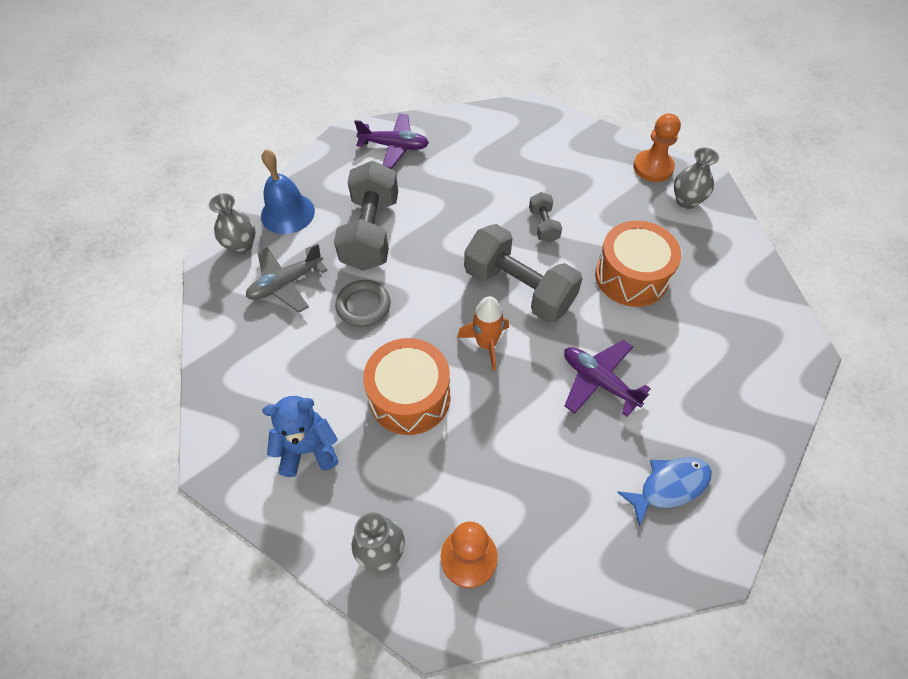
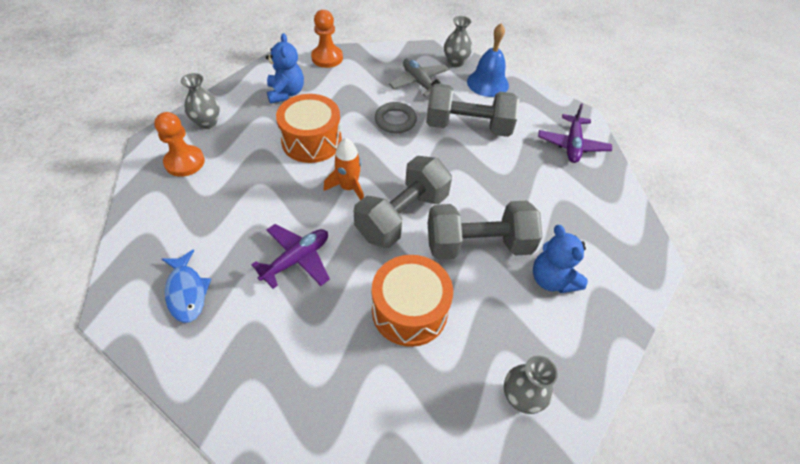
camera: 90 degrees right, 5 degrees down
grey dumbbell [529,192,562,243] -> grey dumbbell [428,201,542,260], size x2.10
orange pawn [633,113,681,182] -> orange pawn moved to [311,10,343,68]
none -> blue teddy bear [533,225,588,293]

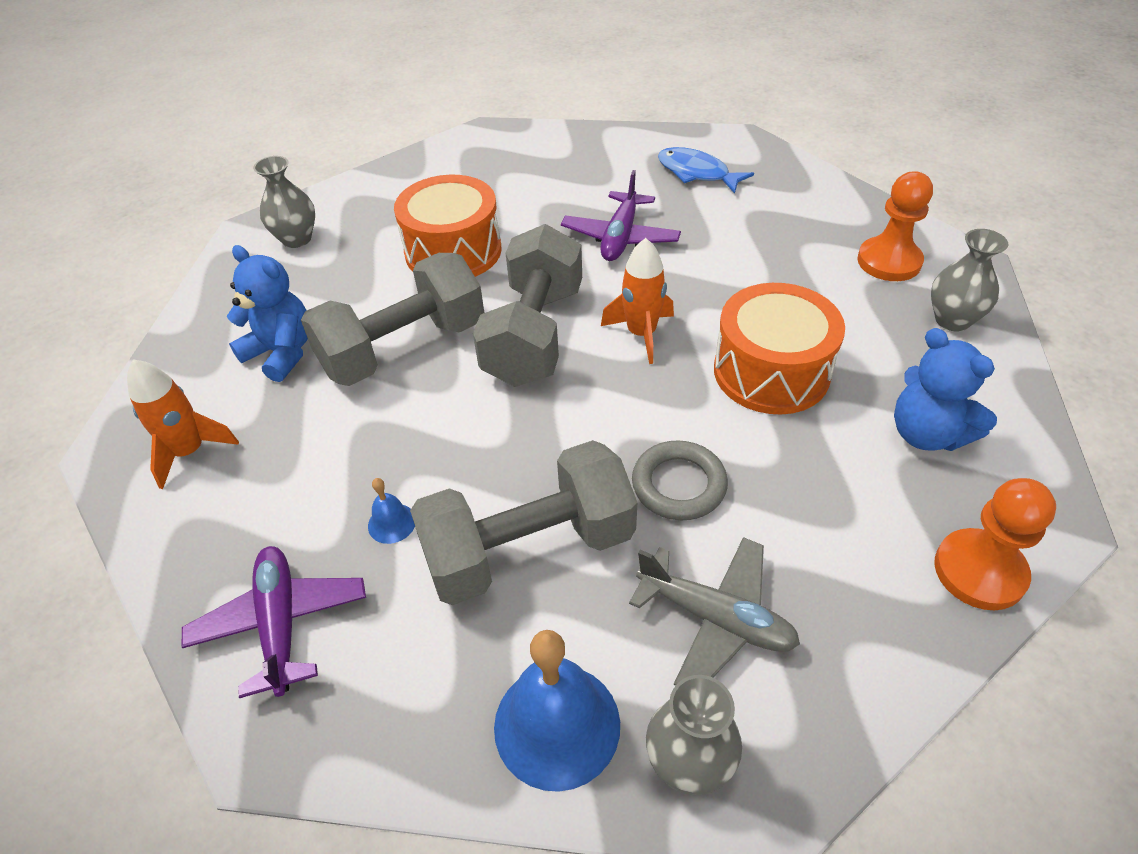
camera: 155 degrees right, 5 degrees down
none -> orange rocket [127,359,239,489]
none -> blue bell [368,478,415,544]

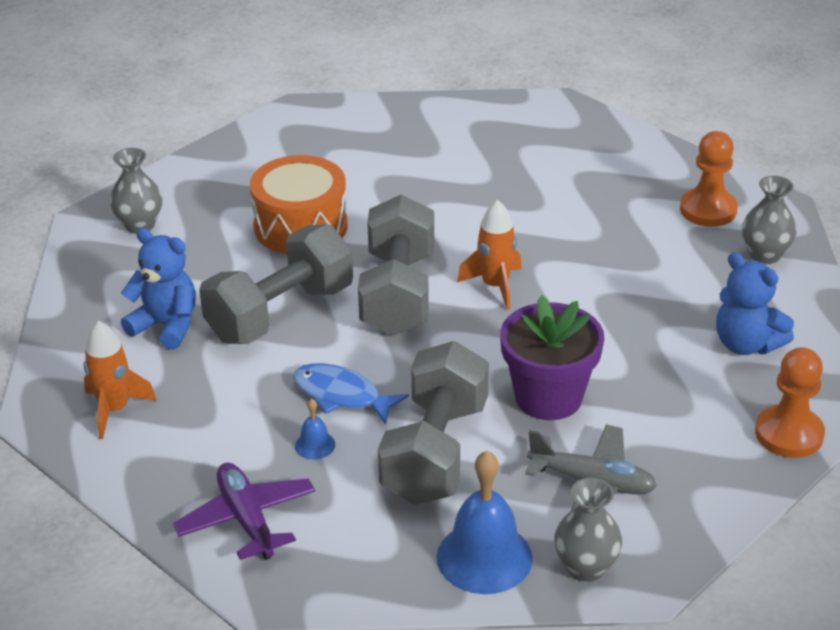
camera: 10 degrees left, 10 degrees down
grey dumbbell [410,440,637,605] -> grey dumbbell turned 45 degrees counterclockwise [378,341,489,505]
purple plane [561,170,681,261] -> none
grey ring [632,440,728,520] -> purple flower pot [500,295,604,420]
blue fish [658,147,754,194] -> blue fish moved to [293,363,409,425]
orange drum [714,283,845,415] -> none

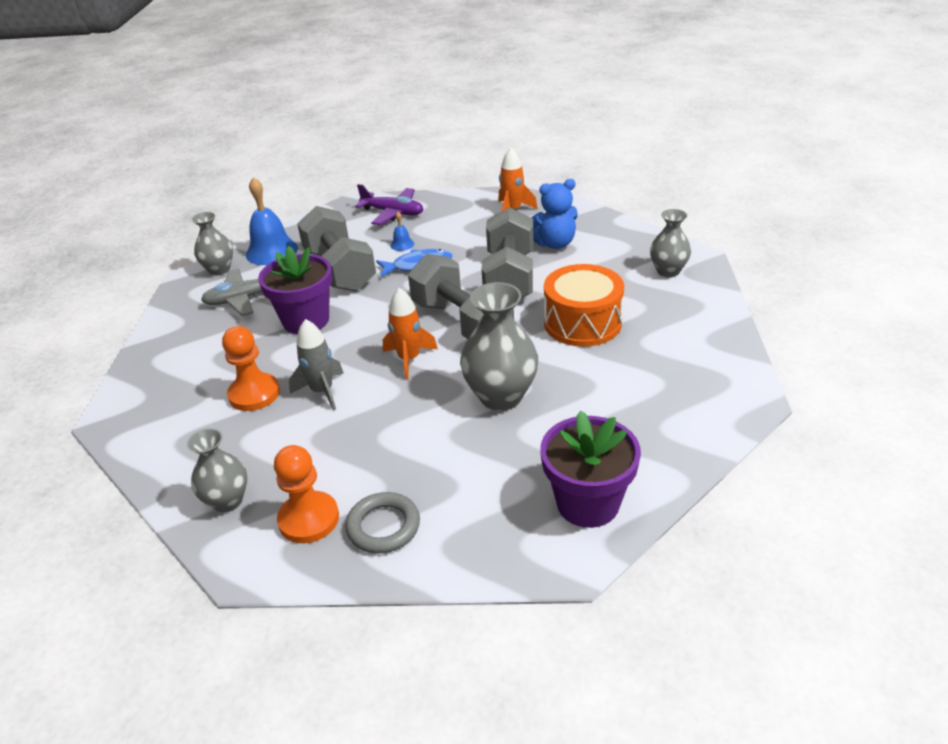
camera: 140 degrees right, 0 degrees up
blue teddy bear [716,252,794,355] -> none
orange pawn [755,347,825,458] -> orange pawn moved to [222,326,280,411]
none -> grey rocket [289,319,344,411]
none -> grey ring [345,492,420,554]
none -> grey vase [460,282,538,411]
none -> purple flower pot [540,410,641,528]

